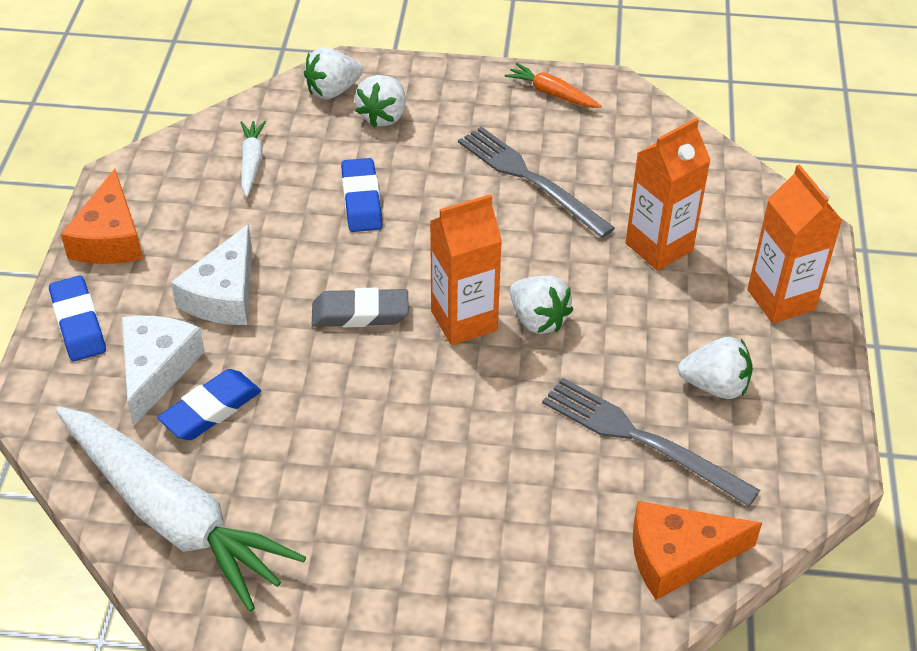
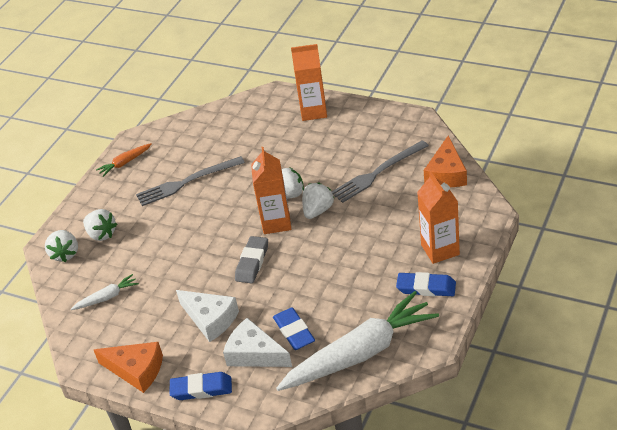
camera: 65 degrees left, 5 degrees down
white carrot [240,121,266,197] -> white carrot turned 135 degrees clockwise [71,274,139,310]
blue eraser [341,158,382,232] -> blue eraser moved to [396,272,456,296]
orange carton [626,118,711,271] -> orange carton moved to [417,172,460,264]
white strawberry [678,337,753,399] -> white strawberry moved to [302,182,334,219]

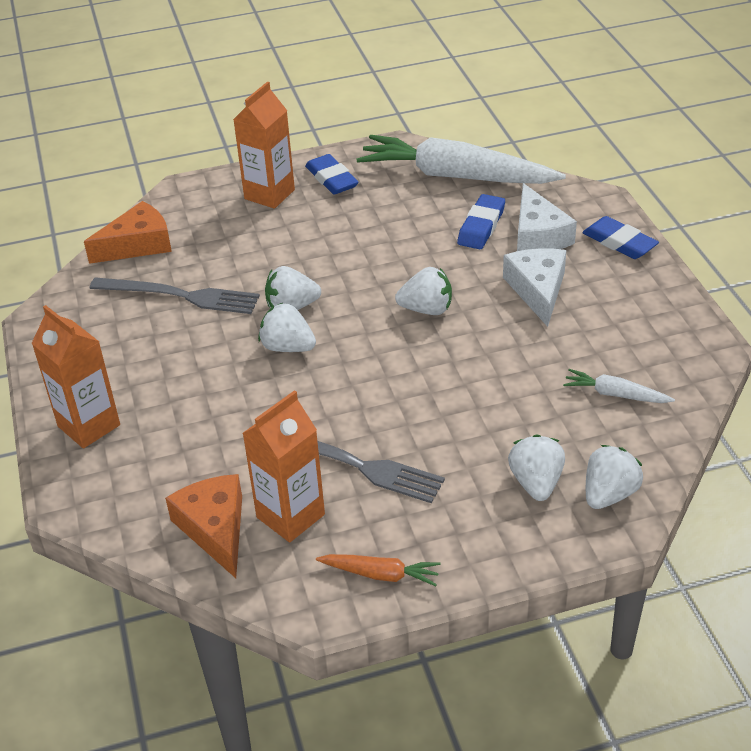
camera: 135 degrees left, 0 degrees up
orange cheese [94,342,163,393] -> orange cheese moved to [165,474,242,578]
grey eraser [235,236,268,283] -> white strawberry [395,267,452,315]
orange carton [251,147,291,234] -> orange carton moved to [242,390,325,542]

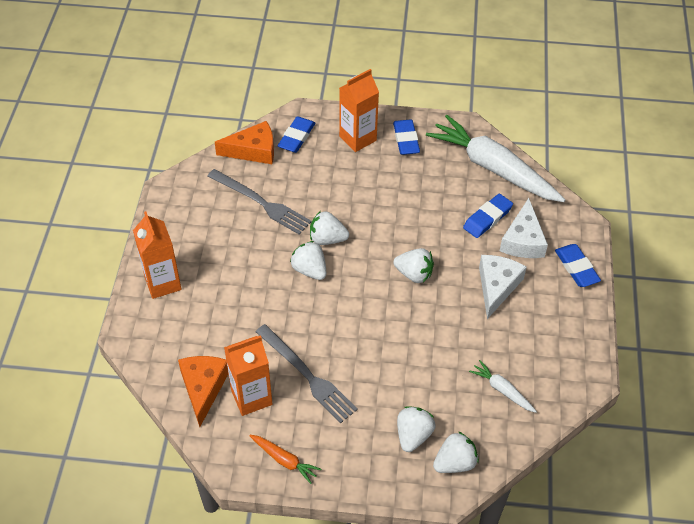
camera: 20 degrees right, 10 degrees up
none -> blue eraser [278,116,315,153]

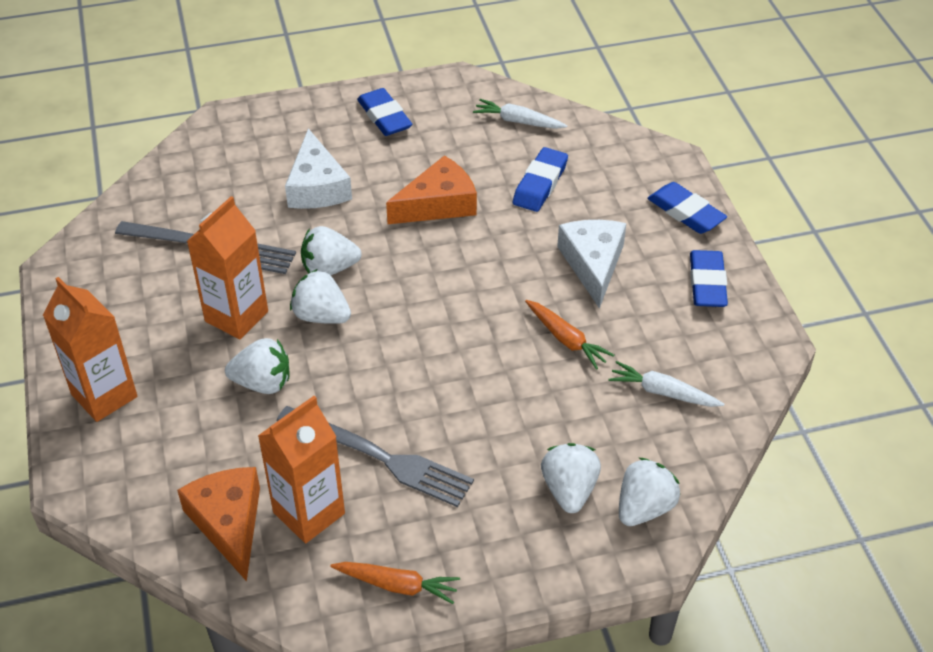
camera: 20 degrees left, 5 degrees down
orange cheese [215,121,274,164] -> orange cheese moved to [386,155,477,224]
blue eraser [278,116,315,153] -> blue eraser moved to [690,250,728,307]
orange carton [339,69,379,152] -> orange carton moved to [187,196,268,339]
white strawberry [393,248,434,283] -> white strawberry moved to [225,338,289,394]
white carrot [426,115,566,202] -> white carrot [473,99,568,129], size x0.43
white cheese [500,198,548,258] -> white cheese moved to [285,128,352,209]
none -> orange carrot [525,300,614,370]

